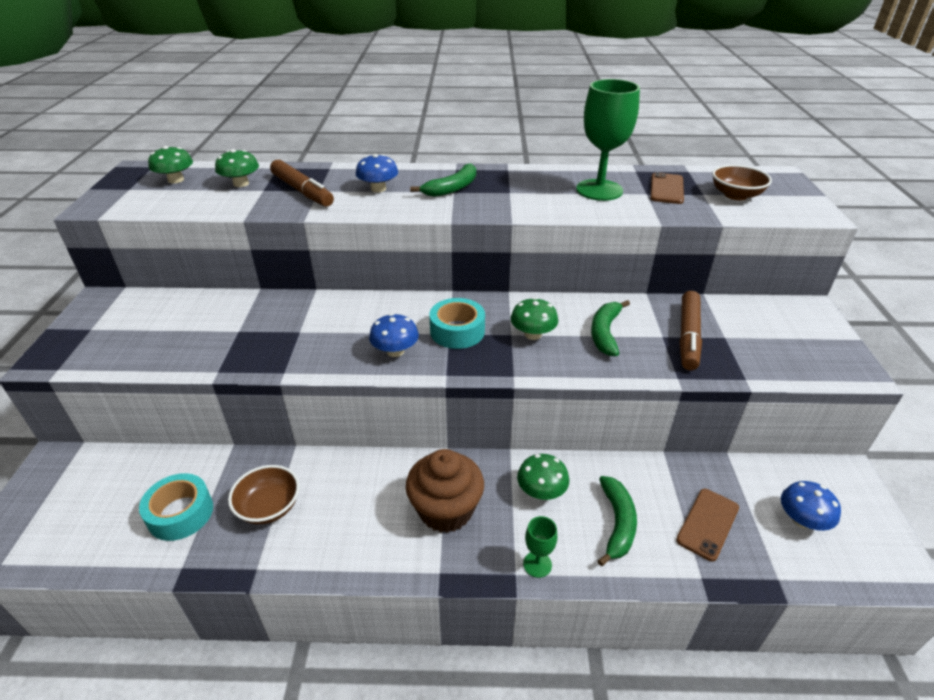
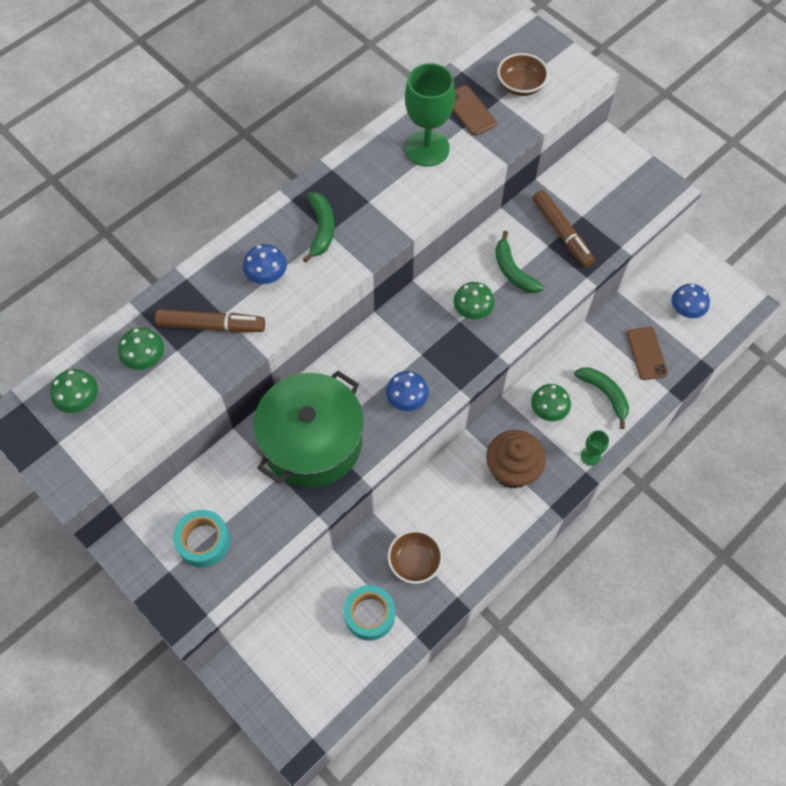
camera: 45 degrees left, 25 degrees up
turquoise tape [429,298,485,349] -> turquoise tape moved to [173,510,230,567]
none -> green pot [254,370,364,488]

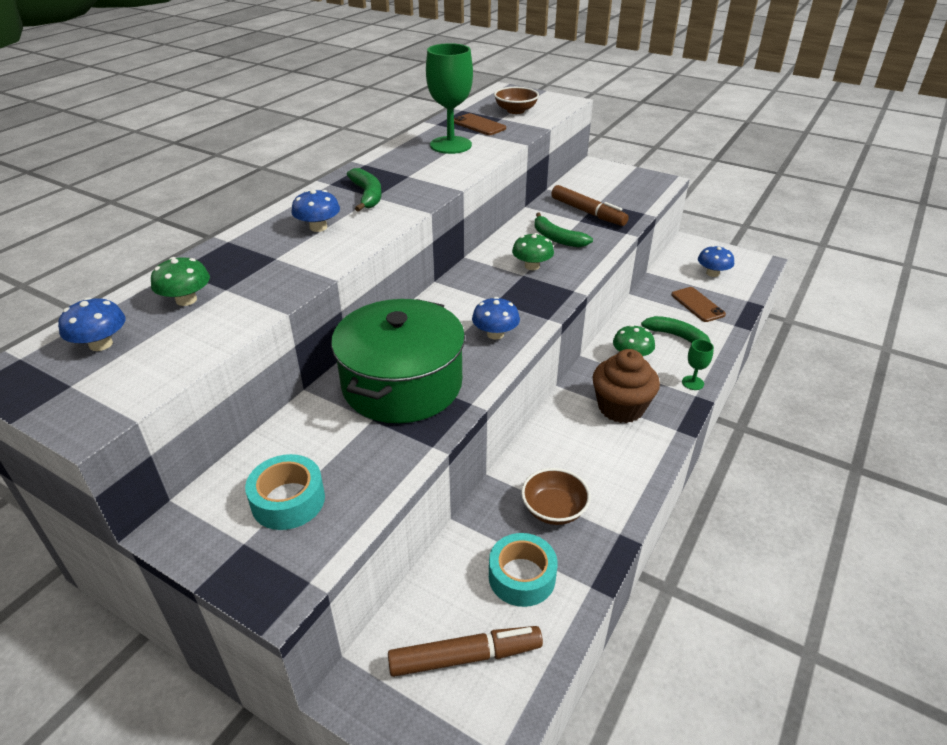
camera: 15 degrees left, 25 degrees down
green mushroom [50,369,98,413] -> blue mushroom [58,297,125,351]
brown marker [155,309,265,332] -> brown marker moved to [388,626,543,677]

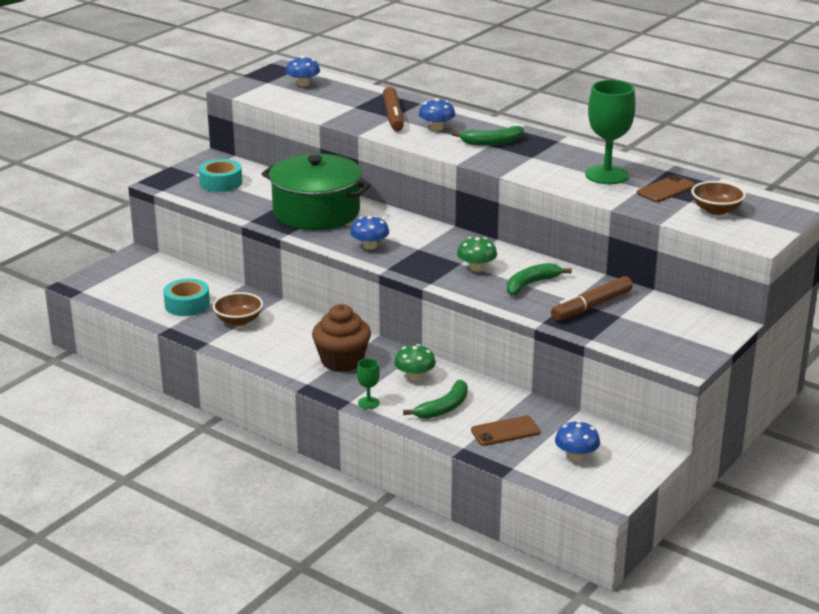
camera: 95 degrees right, 10 degrees down
green mushroom [151,257,210,306] -> none
brown marker [388,626,543,677] -> brown marker moved to [383,87,404,131]

